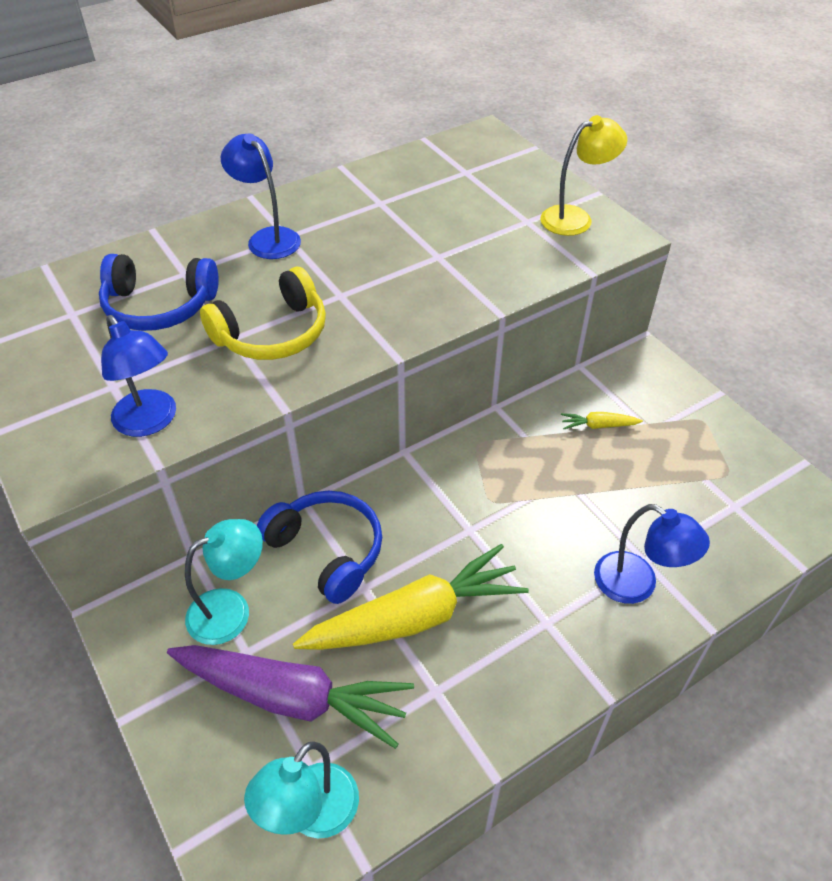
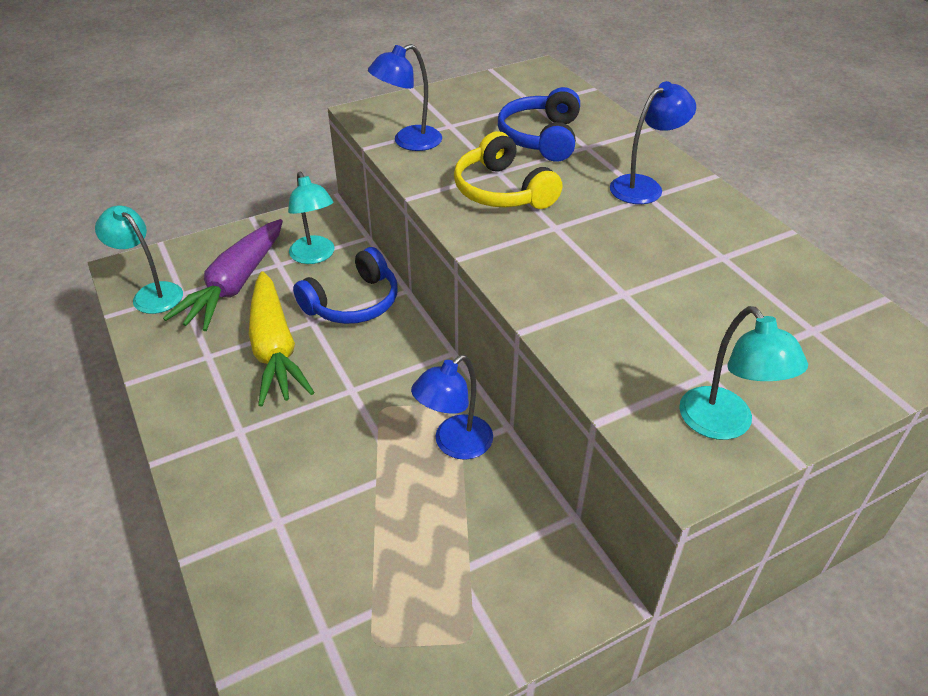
camera: 95 degrees right, 5 degrees down
yellow lamp [540,115,627,236] -> turquoise lamp [679,306,808,440]
yellow carrot [561,412,643,429] -> none
blue lamp [594,504,710,604] -> blue lamp moved to [411,355,493,460]

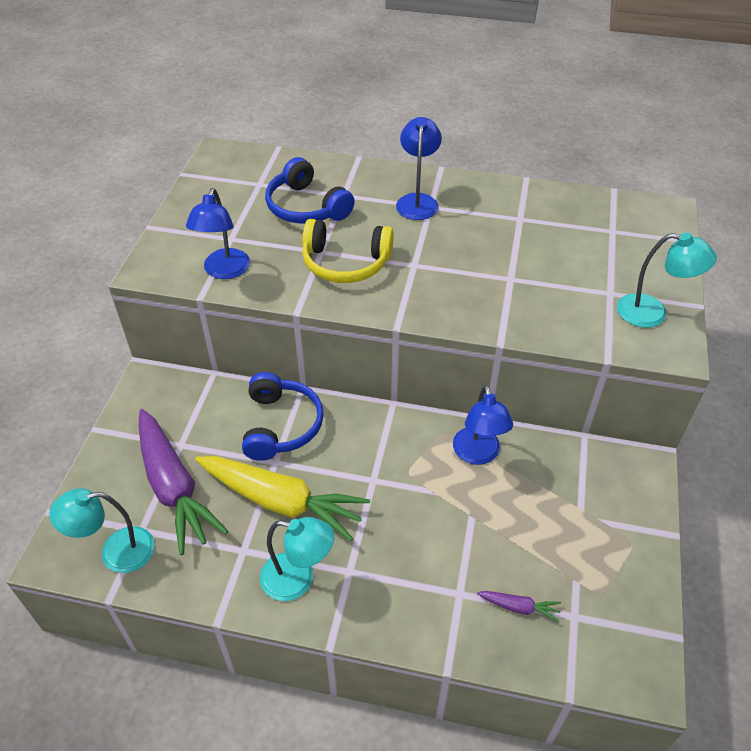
camera: 50 degrees left, 5 degrees up
turquoise lamp [288,171,334,264] -> turquoise lamp moved to [260,517,334,601]
none -> purple carrot [477,591,561,622]

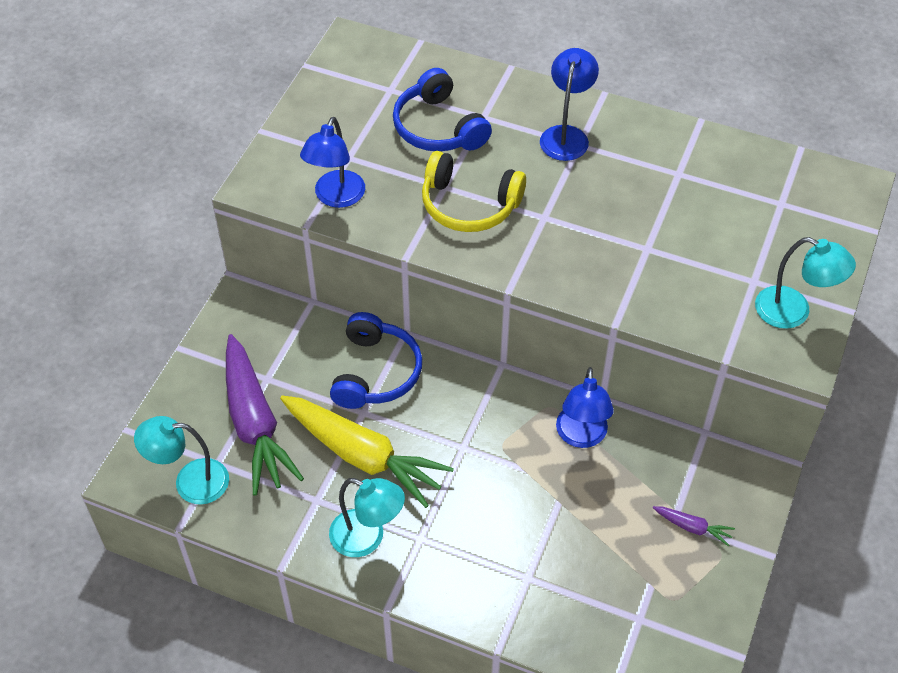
camera: 10 degrees right, 5 degrees up
purple carrot [477,591,561,622] -> purple carrot moved to [653,506,735,546]

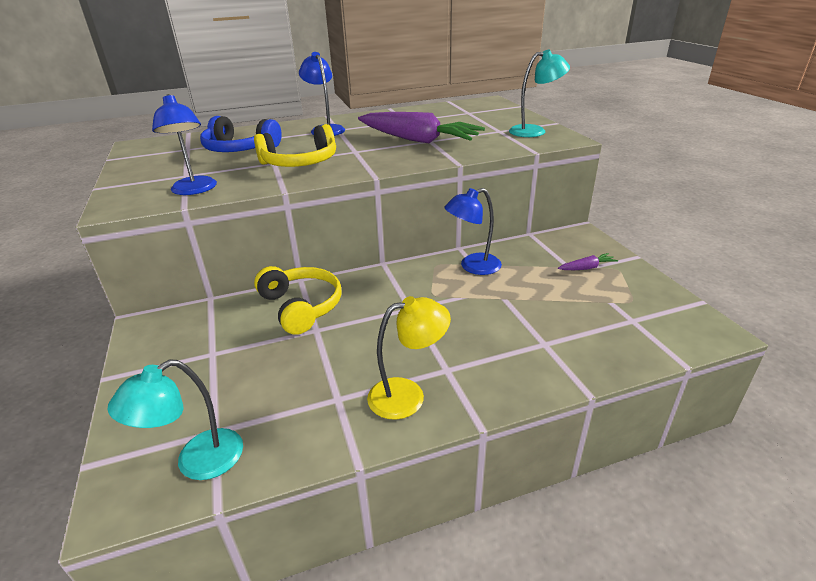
camera: 40 degrees left, 20 degrees down
purple carrot [226,334,304,496] -> purple carrot moved to [358,112,485,143]
yellow carrot [280,395,454,508] -> none
turquoise lamp [329,478,405,557] -> yellow lamp [367,296,451,420]
blue headphones [330,312,422,409] -> yellow headphones [254,266,342,335]
blue lamp [556,367,614,448] -> blue lamp turned 105 degrees clockwise [444,188,502,275]

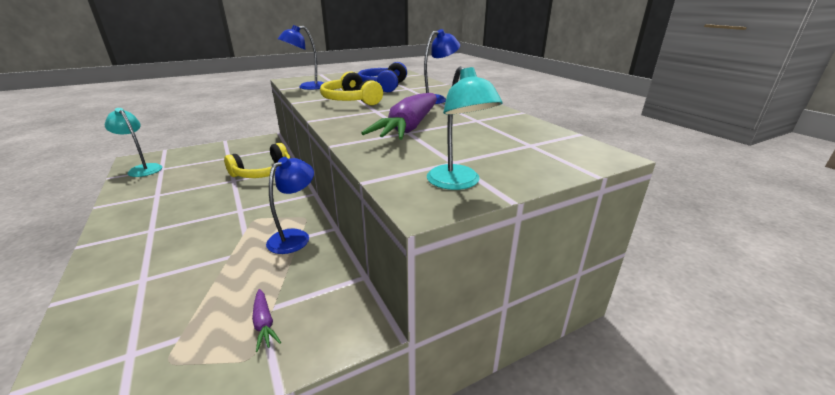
camera: 80 degrees right, 5 degrees down
yellow lamp [367,296,451,420] -> none
blue lamp [444,188,502,275] -> blue lamp turned 60 degrees clockwise [266,157,314,254]

